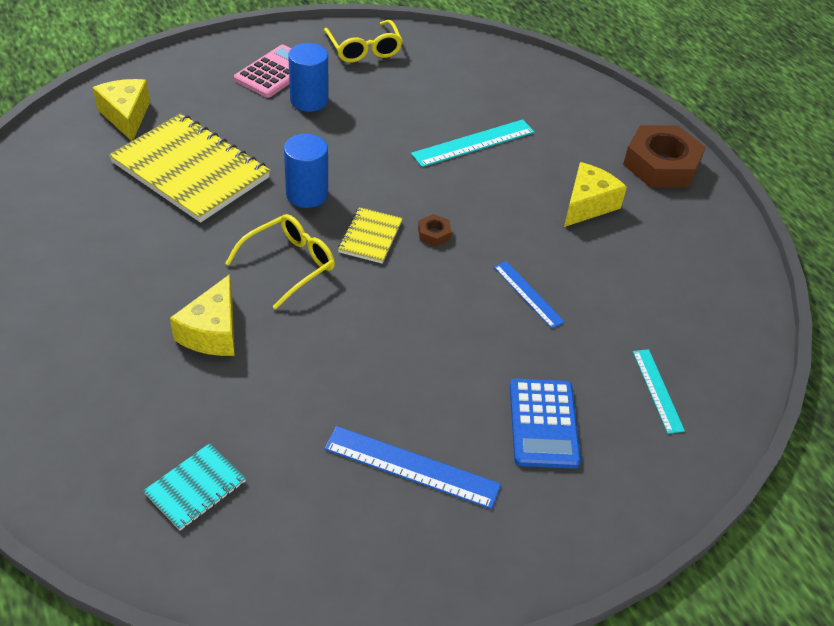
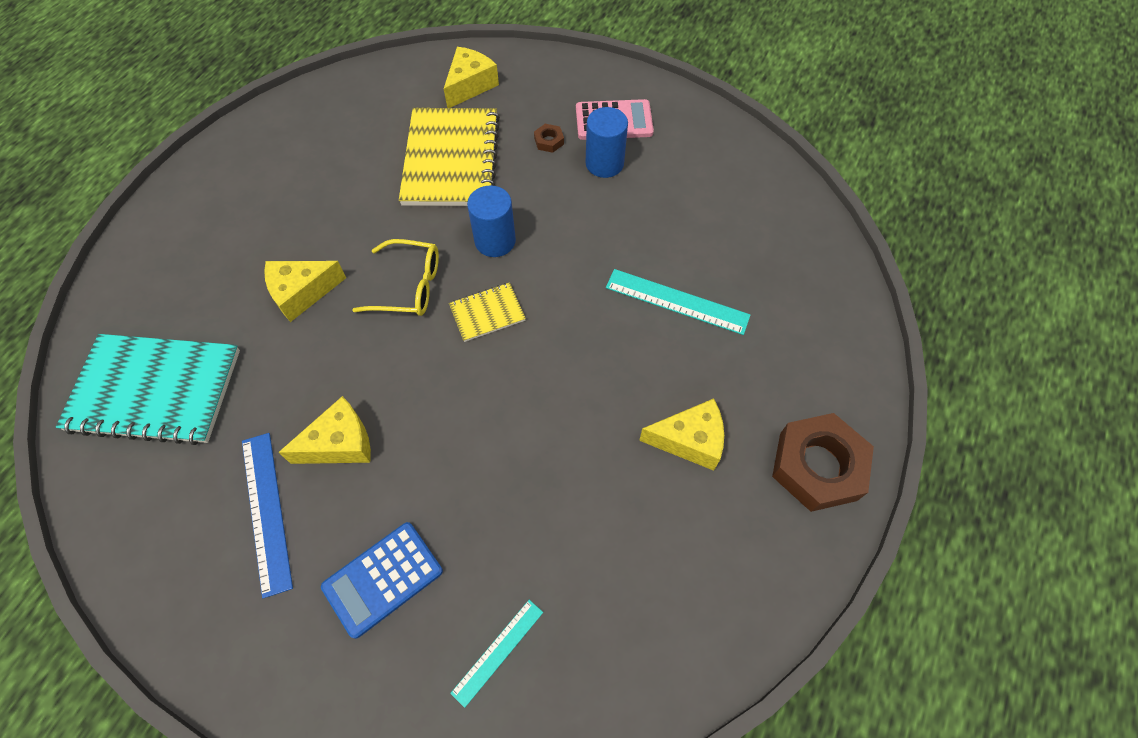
camera: 55 degrees right, 15 degrees up
turquoise notebook [143,443,246,531] -> turquoise notebook [56,334,240,445], size x2.12
yellow glasses [324,20,403,63] -> none
brown nut [418,214,451,246] -> brown nut moved to [534,124,564,153]
blue ruler [494,261,565,329] -> none
none -> yellow cheese [278,396,371,464]

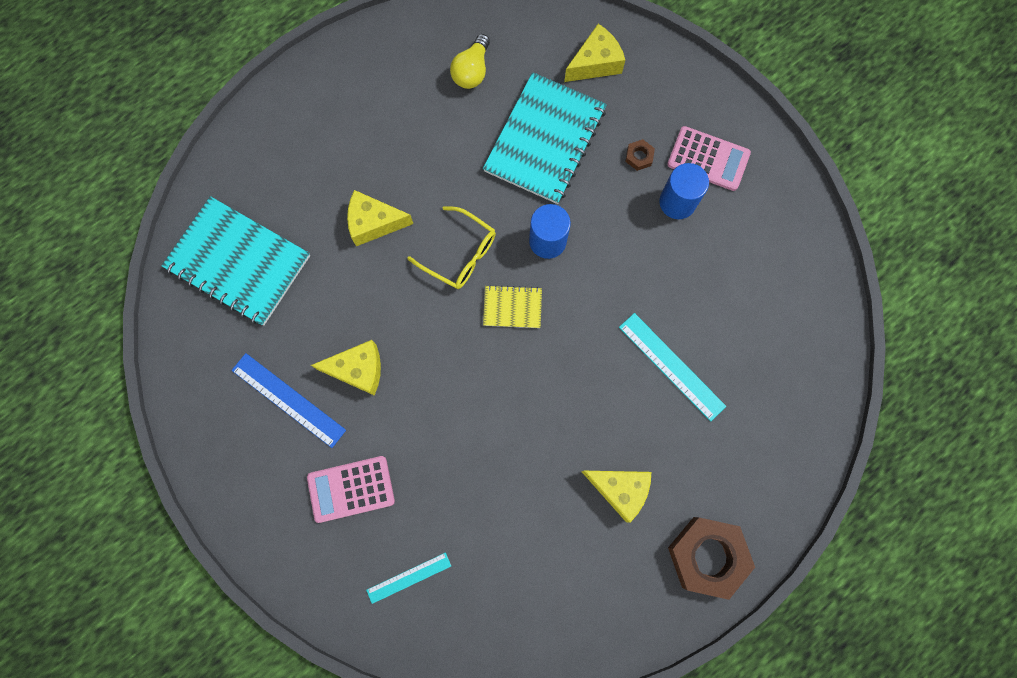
camera: 25 degrees right, 15 degrees up
blue ruler [242,433,293,598] -> blue ruler turned 60 degrees counterclockwise [231,353,346,448]
blue calculator [321,522,443,639] -> pink calculator [307,456,395,523]
yellow notebook [399,108,500,206] -> turquoise notebook [483,72,607,204]
none -> yellow light bulb [450,34,490,89]

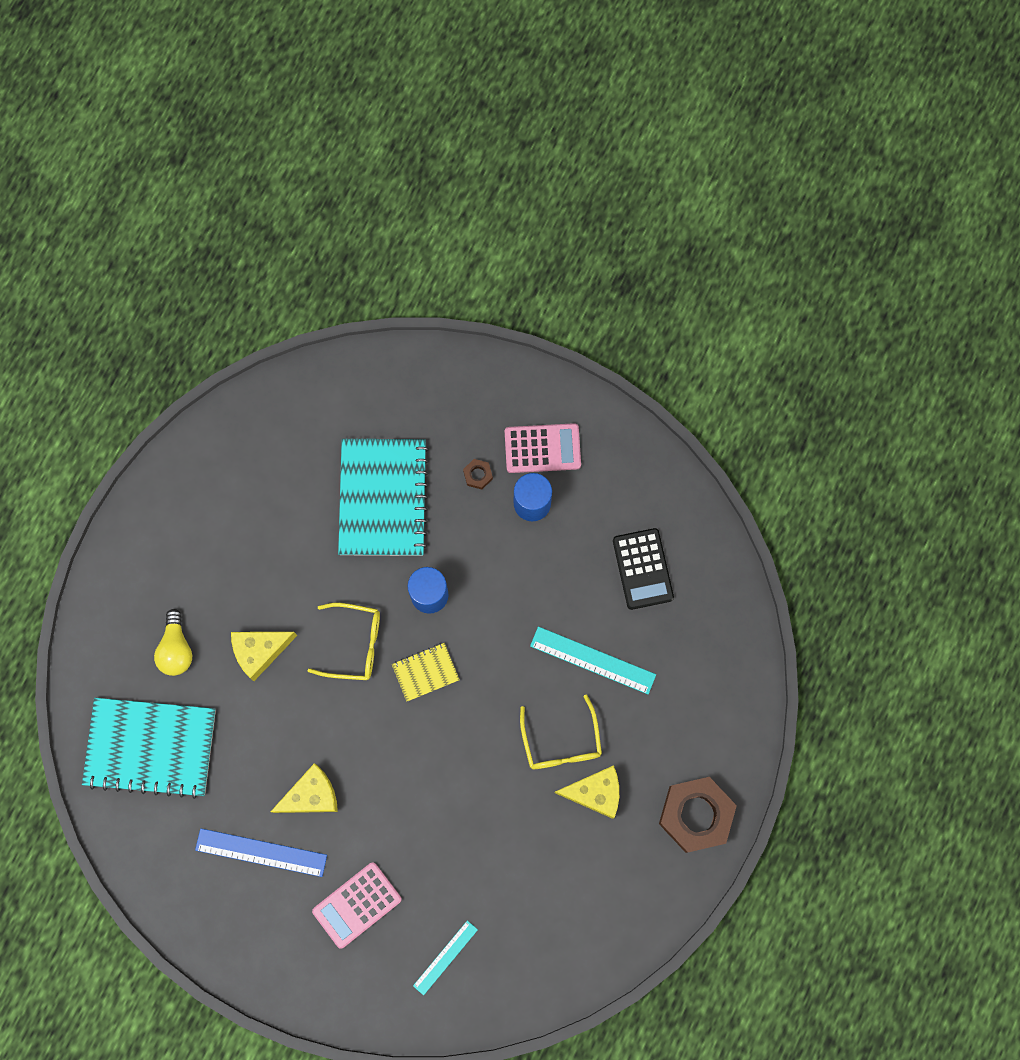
camera: 25 degrees left, 0 degrees up
yellow light bulb [450,34,490,89] -> yellow light bulb moved to [154,609,192,676]
yellow cheese [564,24,625,82] -> none
none -> yellow glasses [520,695,602,769]
none -> black calculator [613,528,674,610]

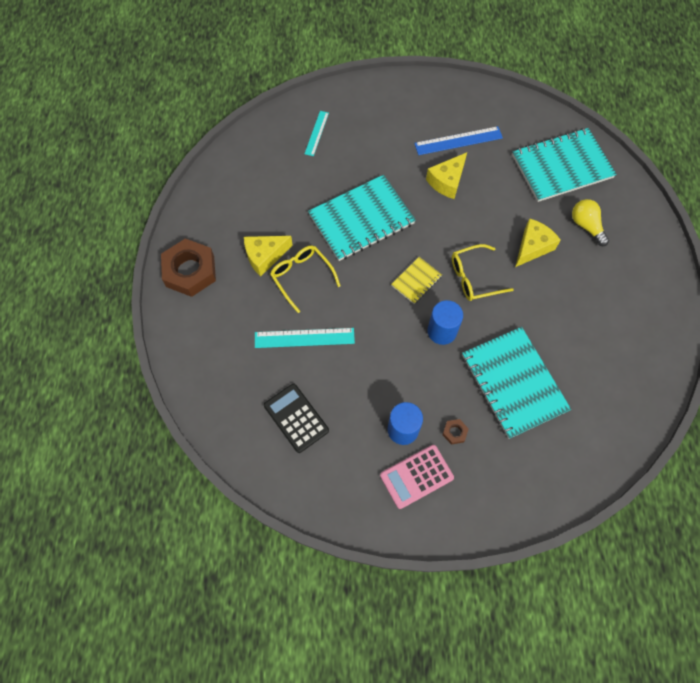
camera: 155 degrees right, 10 degrees down
pink calculator [312,862,402,949] -> none
none -> turquoise notebook [308,175,416,261]

